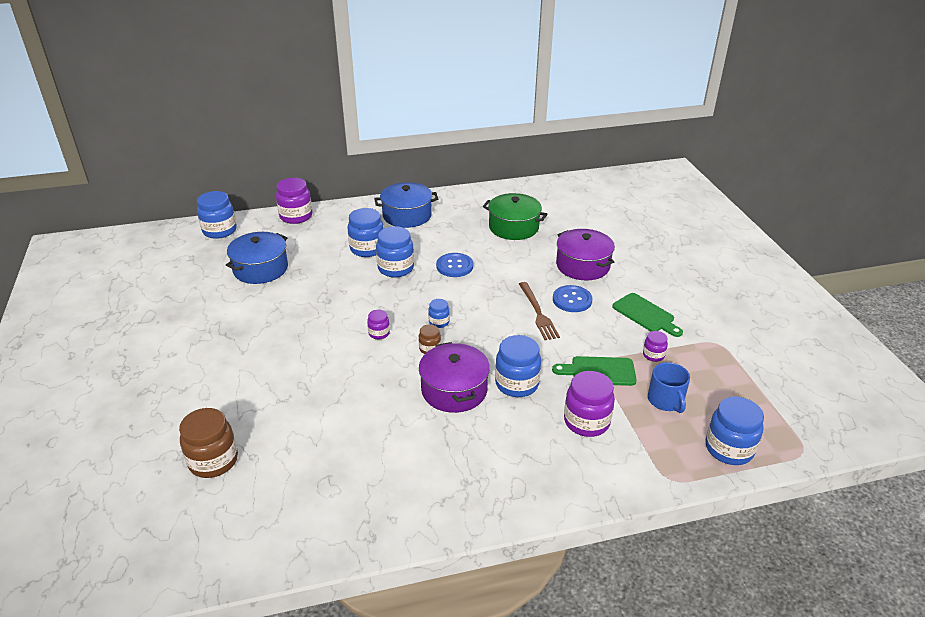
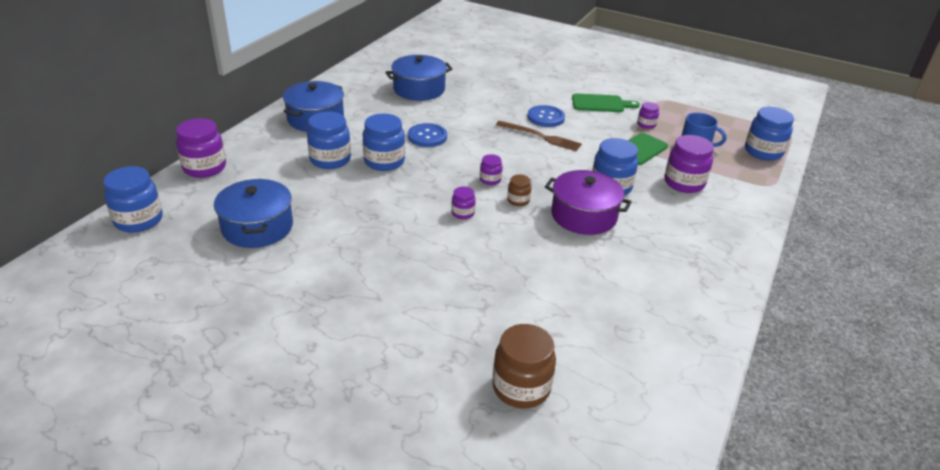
camera: 50 degrees left, 0 degrees up
blue jar [428,299,450,328] -> purple jar [480,154,503,185]
green pot [483,193,547,240] -> blue pot [385,55,453,101]
purple pot [556,229,615,280] -> none

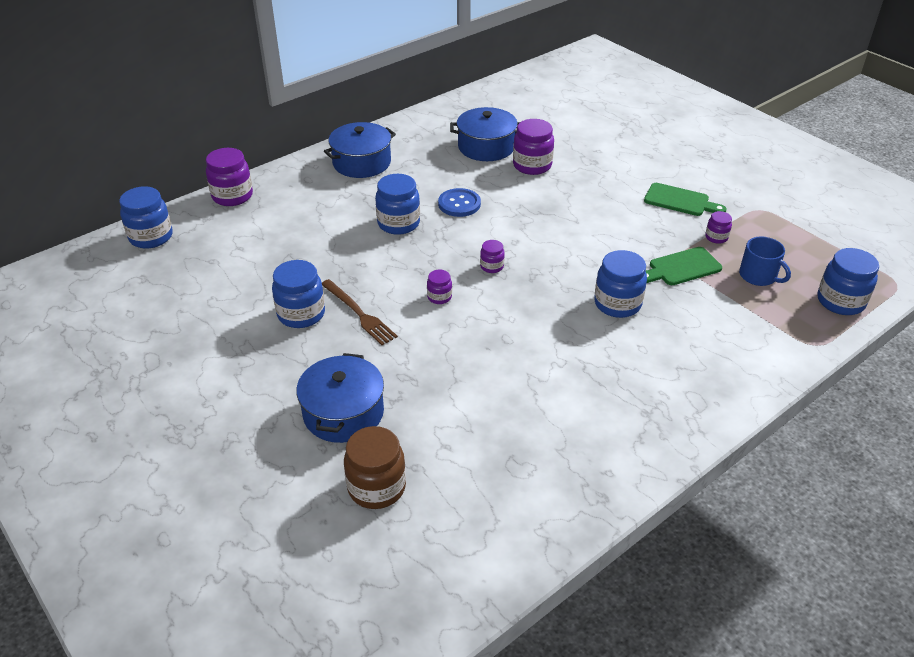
camera: 25 degrees right, 5 degrees up
blue pot [214,179,293,248] -> blue pot moved to [296,353,384,443]
blue jar [307,112,351,169] -> blue jar moved to [272,260,325,328]
brown fork [496,121,582,151] -> brown fork moved to [322,279,398,345]
brown jar [507,174,531,206] -> none
blue button [527,105,565,127] -> none
purple pot [545,170,632,235] -> none
purple jar [664,135,714,193] -> purple jar moved to [513,119,554,175]

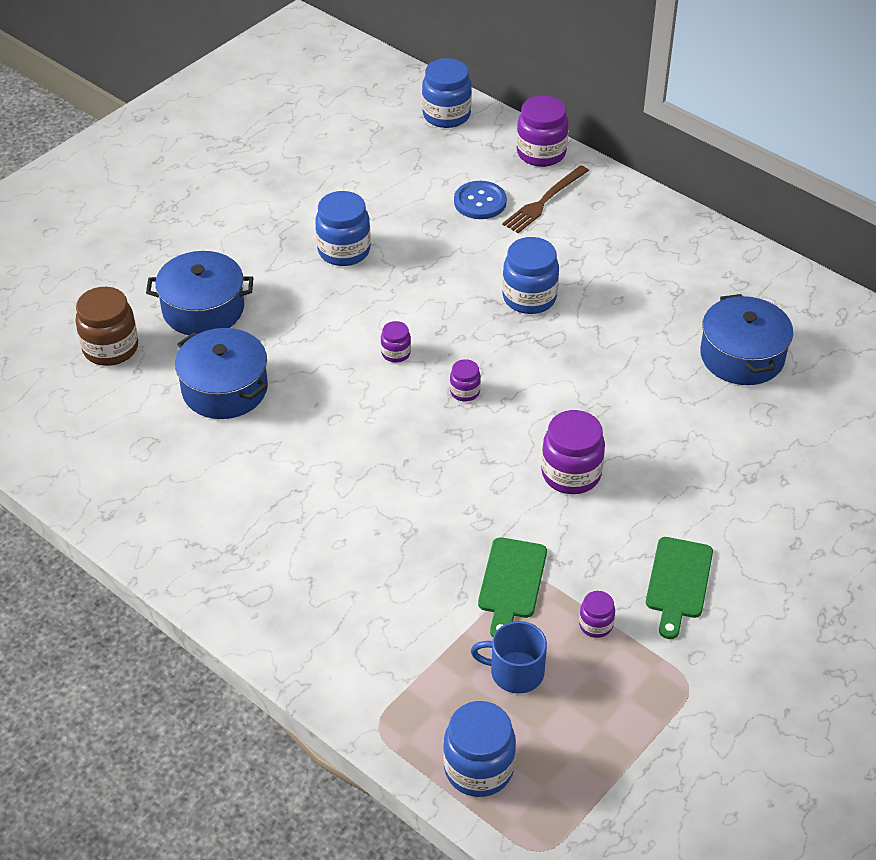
camera: 80 degrees right, 5 degrees up
brown fork [322,279,398,345] -> brown fork moved to [502,165,589,233]
blue pot [324,122,396,178] -> blue pot moved to [175,328,268,419]
blue button [438,188,481,217] -> blue button moved to [454,181,507,219]
purple jar [513,119,554,175] -> purple jar moved to [541,410,605,494]
blue jar [594,250,647,318] -> none
green cutting board [646,247,722,285] -> green cutting board turned 135 degrees counterclockwise [478,537,547,637]
blue mug [739,236,791,286] -> blue mug turned 60 degrees clockwise [471,621,547,694]

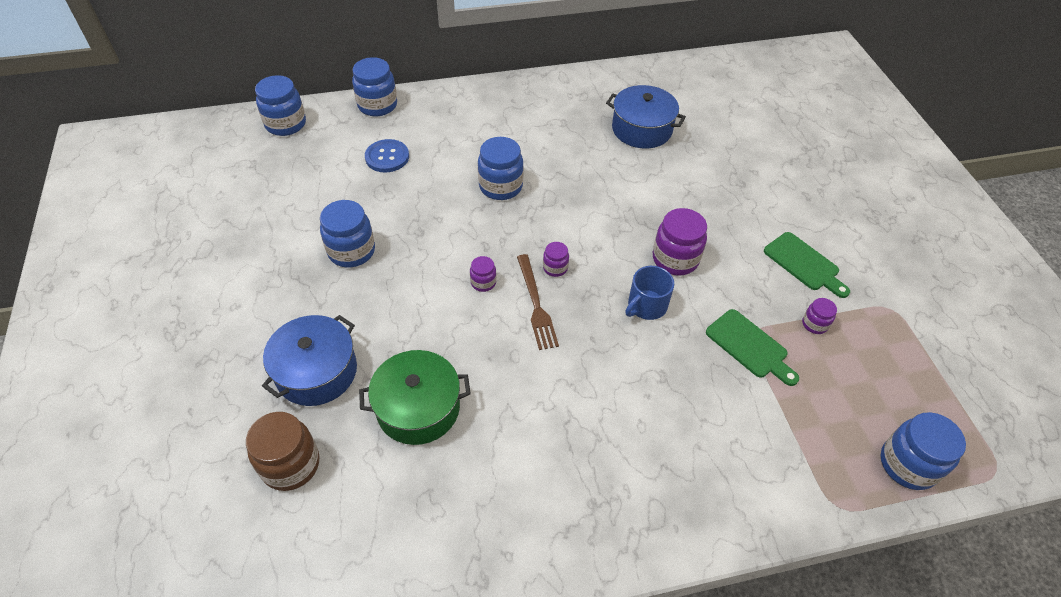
camera: 55 degrees left, 5 degrees up
blue pot [175,328,268,419] -> green pot [359,350,471,445]
blue mug [471,621,547,694] -> blue mug moved to [625,266,674,320]
brown fork [502,165,589,233] -> brown fork moved to [517,254,559,350]
purple jar [517,95,569,167] -> blue jar [352,57,397,117]

